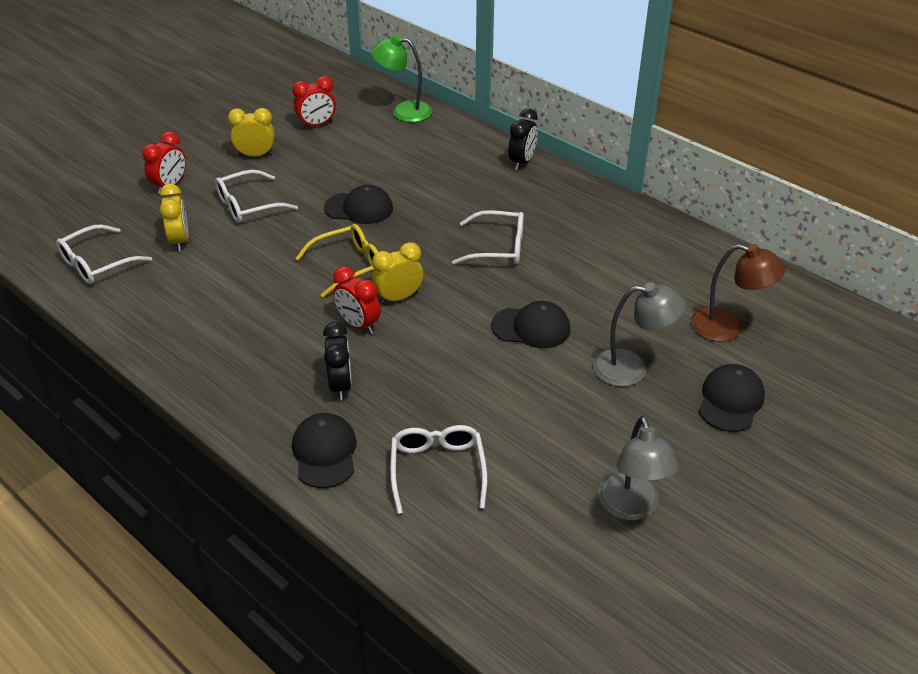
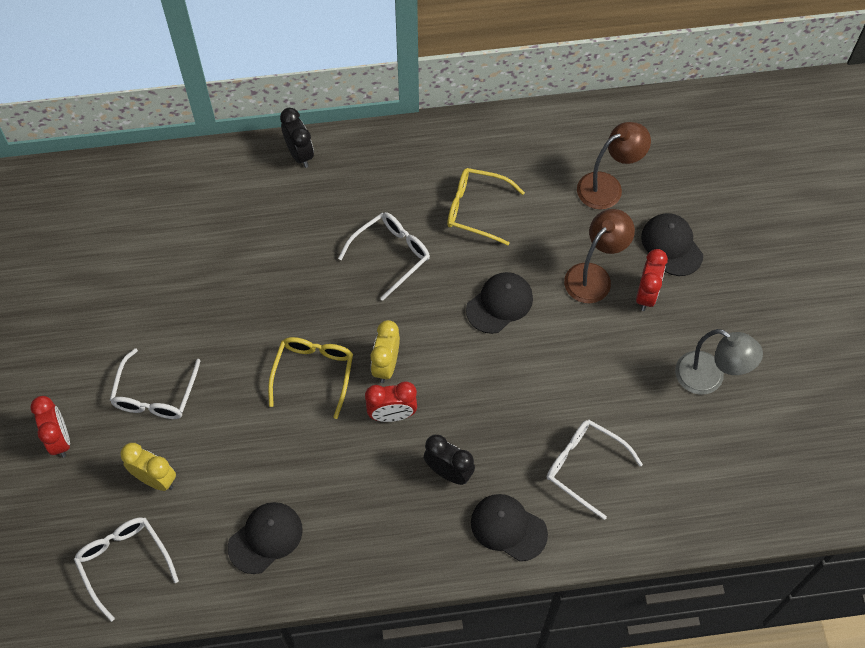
camera: 50 degrees left, 20 degrees up
white glasses [56,225,152,284] -> white glasses turned 150 degrees clockwise [74,518,179,622]
yellow clock [228,108,275,157] -> none
red clock [292,76,336,129] -> red clock moved to [636,249,668,311]
black cap [324,185,393,224] -> black cap moved to [228,502,303,574]
green lamp [371,35,432,122] -> none
grey lamp [593,282,685,387] -> brown lamp [564,209,635,303]
none -> yellow glasses [447,168,525,245]

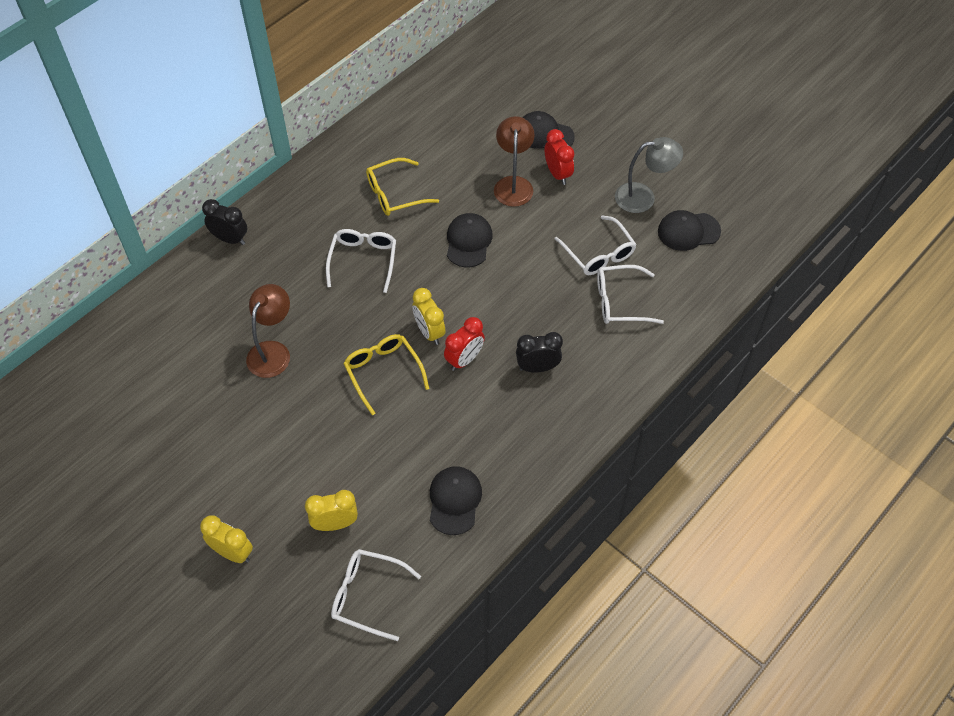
camera: 40 degrees left, 5 degrees down
red clock [30,396,70,458] -> yellow clock [200,516,253,563]
white glasses [109,348,200,419] -> white glasses moved to [555,215,637,275]
black cap [471,494,548,561] -> black cap moved to [658,210,721,251]
brown lamp [577,122,651,210] -> brown lamp moved to [246,284,290,378]

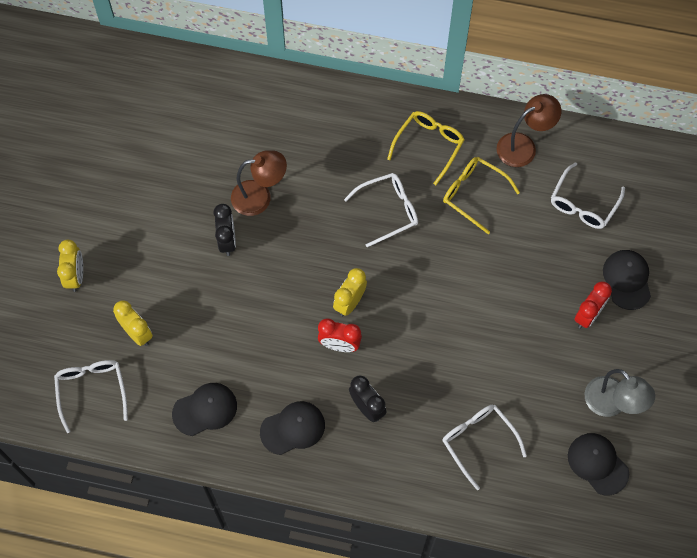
camera: 60 degrees right, 10 degrees up
black clock [202,199,247,245] -> black clock moved to [213,204,236,256]
yellow glasses [343,334,430,415] -> yellow glasses moved to [387,111,464,185]
black cap [447,213,493,267] -> black cap moved to [260,401,325,455]
brown lamp [494,116,535,207] -> brown lamp moved to [497,94,561,167]
white glasses [555,215,637,275] -> white glasses moved to [551,162,625,229]

